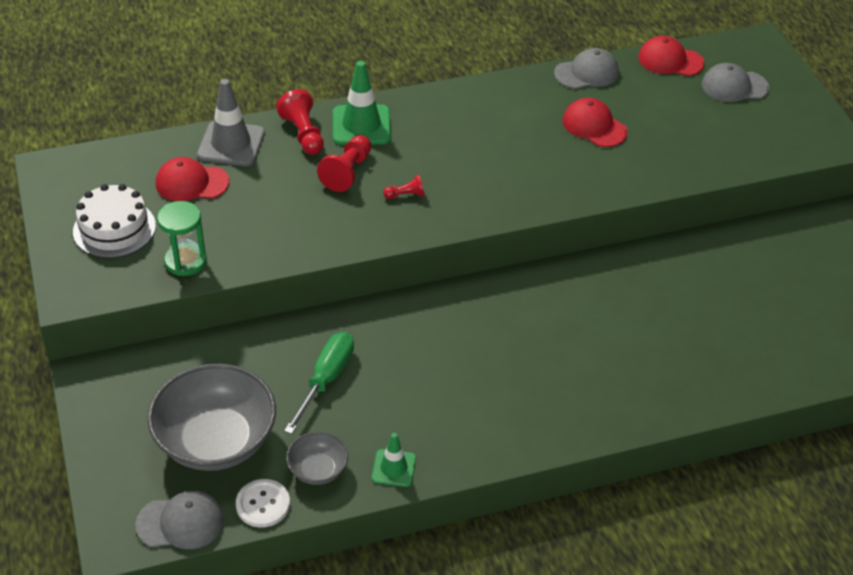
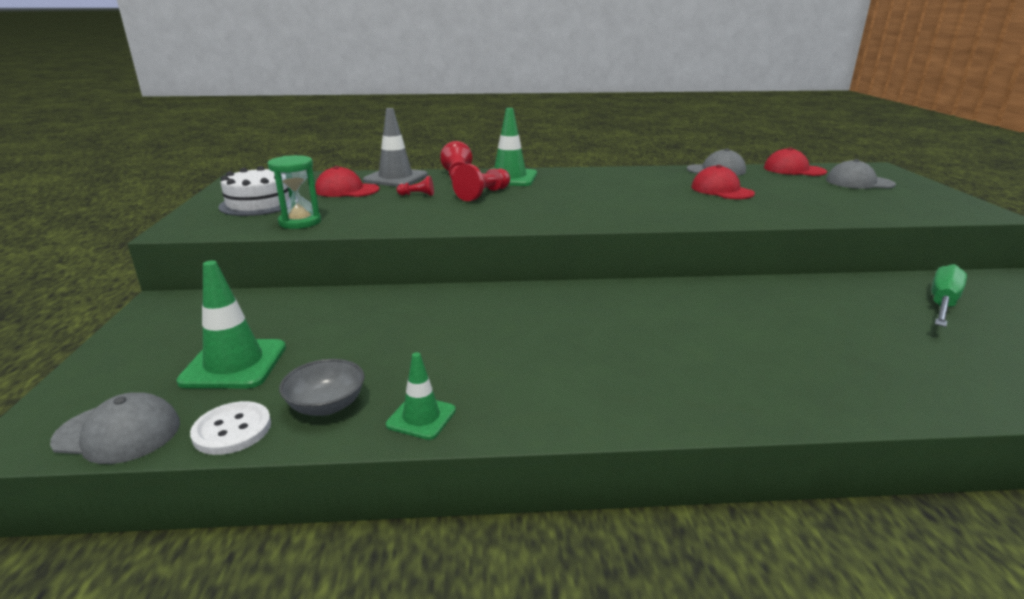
camera: 15 degrees right, 20 degrees down
grey bowl [147,364,276,471] -> green traffic cone [176,260,286,388]
green screwdriver [284,332,354,434] -> green screwdriver moved to [931,264,967,327]
red pawn [383,175,424,199] -> red pawn moved to [397,176,434,196]

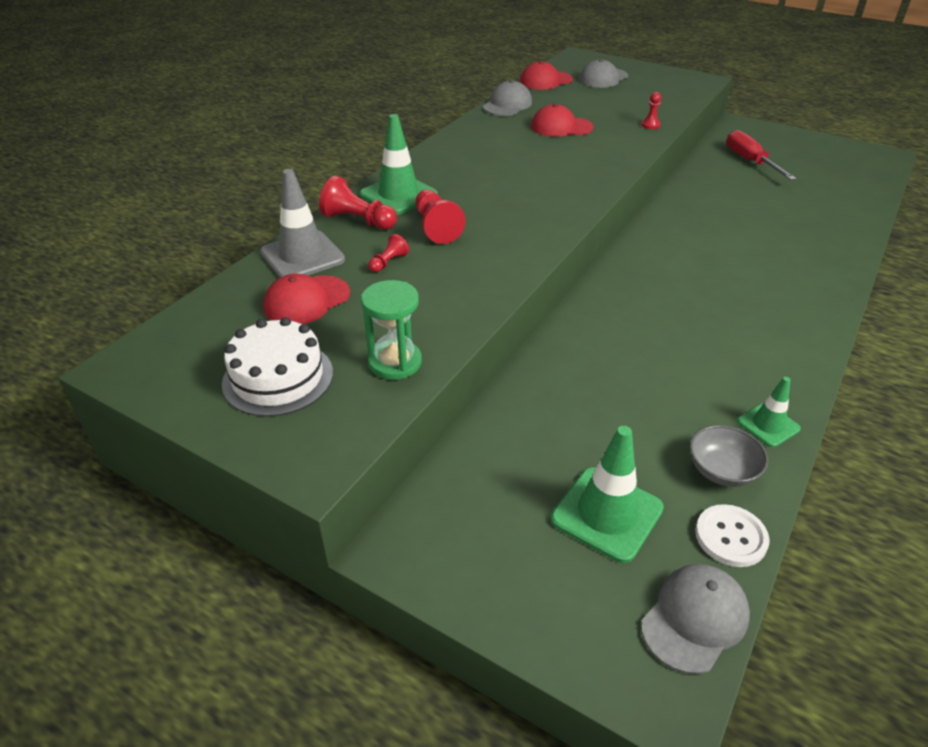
camera: 55 degrees left, 15 degrees up
green screwdriver [931,264,967,327] -> red screwdriver [726,130,796,180]
none -> red pawn [642,92,661,129]

